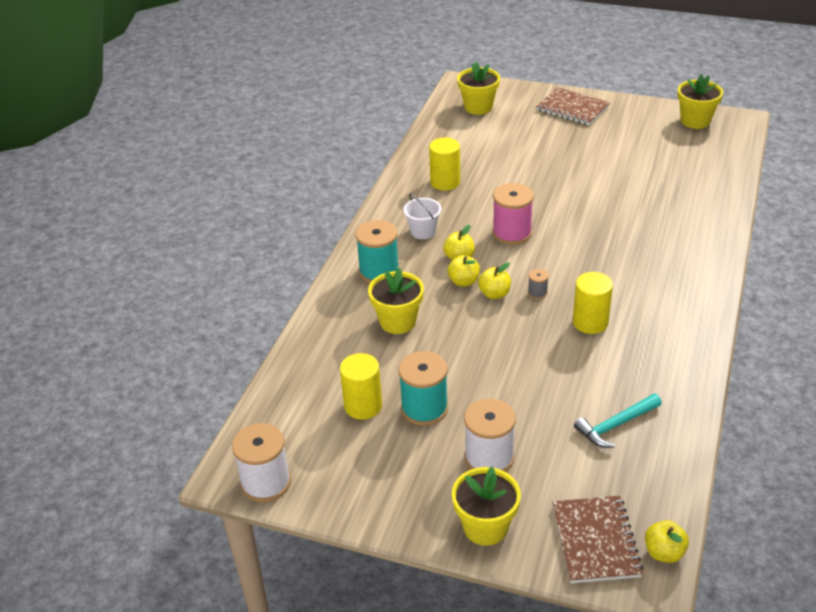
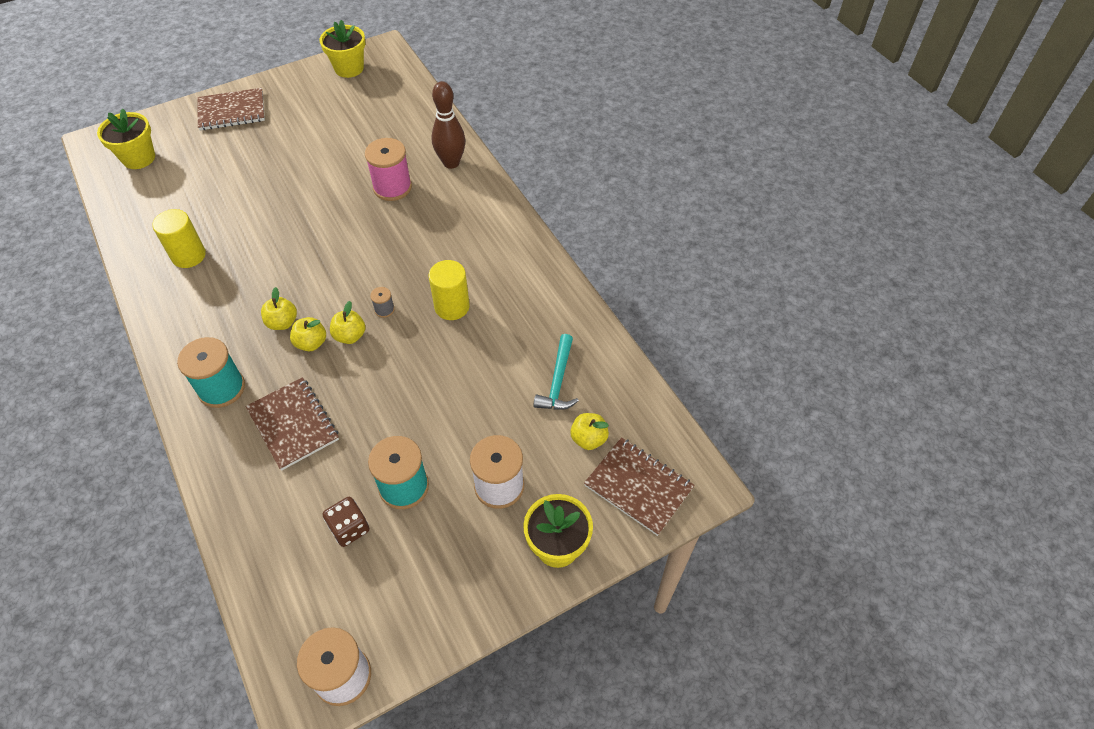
camera: 50 degrees left, 15 degrees up
yellow cylinder [340,353,382,420] -> brown dice [323,497,370,547]
yellow flower pot [368,268,424,334] -> brown notebook [245,377,339,471]
white bucket [403,193,442,239] -> none
pink spool [492,183,534,245] -> pink spool moved to [365,138,412,201]
yellow apple [645,520,689,563] -> yellow apple moved to [570,413,609,450]
none -> brown bowling pin [431,81,465,169]

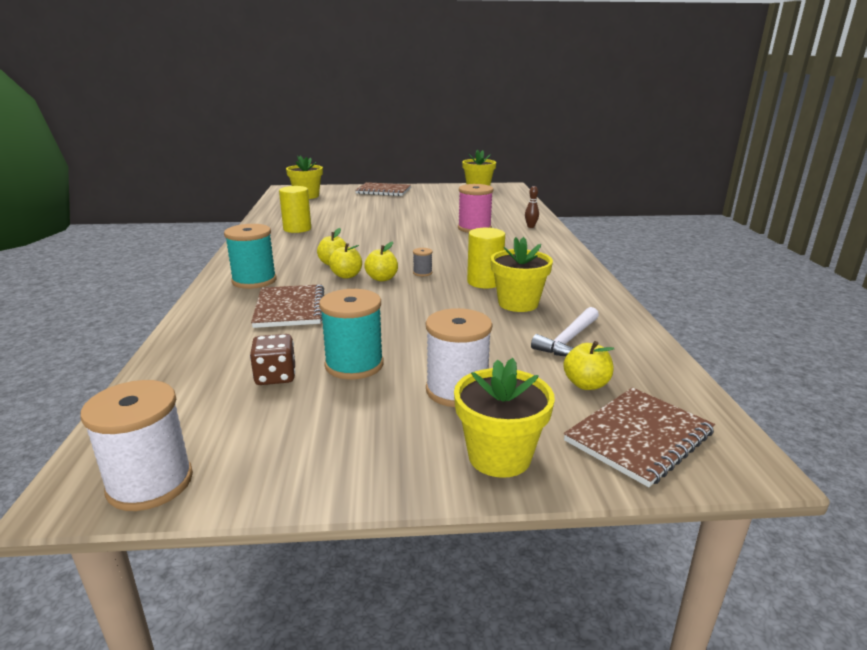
camera: 25 degrees right, 30 degrees down
brown bowling pin [431,81,465,169] -> brown bowling pin [525,186,539,228], size x0.49
turquoise hammer [533,334,579,410] -> white hammer [531,307,599,356]
brown notebook [584,437,695,536] -> brown notebook turned 75 degrees clockwise [564,387,715,487]
none -> yellow flower pot [491,237,553,312]

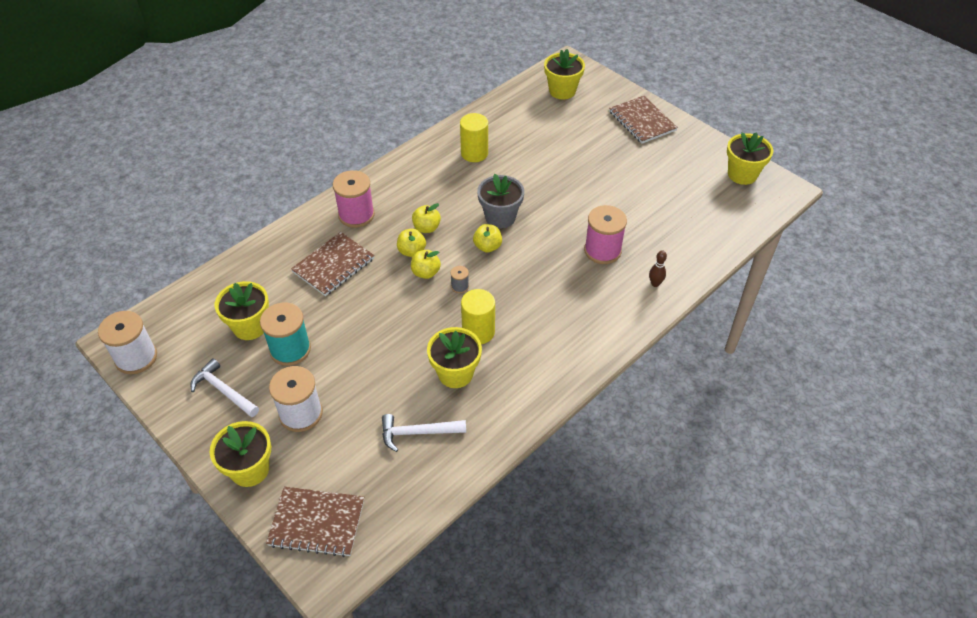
camera: 50 degrees right, 25 degrees up
turquoise spool [224,224,277,289] -> pink spool [333,170,375,228]
brown dice [250,334,295,385] -> yellow flower pot [215,281,269,340]
yellow apple [563,341,614,390] -> yellow apple moved to [473,224,502,253]
none -> white hammer [191,358,259,417]
none -> grey flower pot [477,174,524,228]

